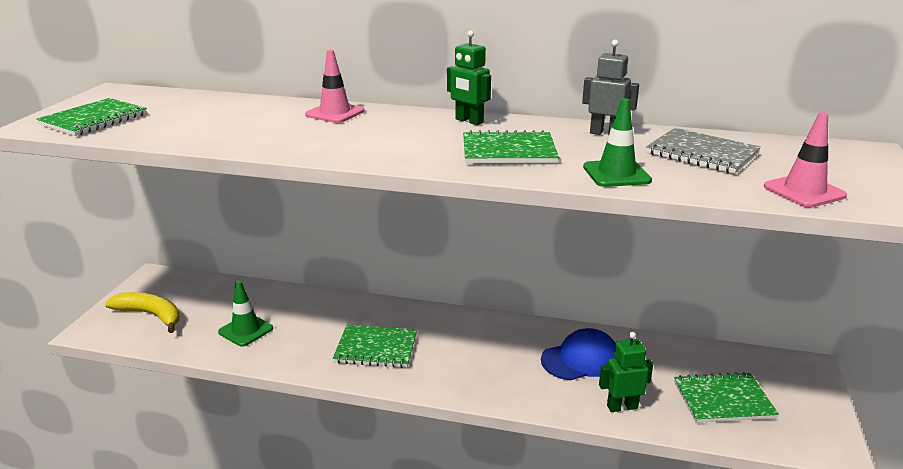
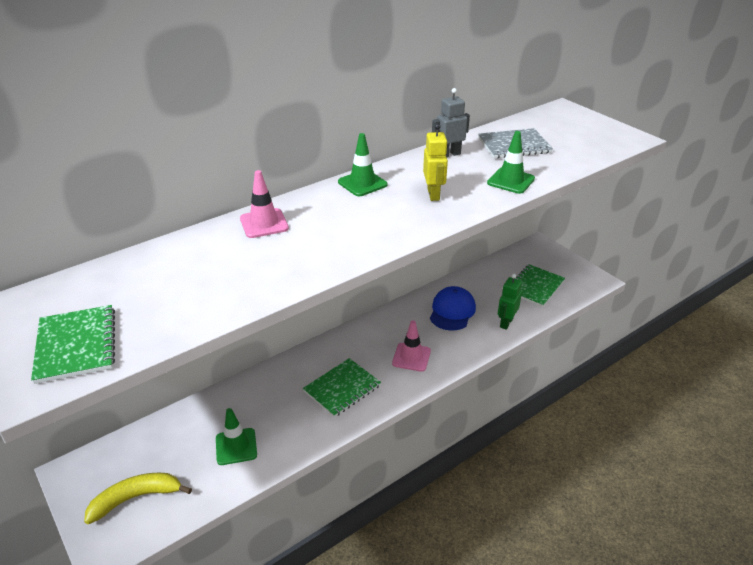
camera: 50 degrees left, 10 degrees up
green robot [447,30,491,125] -> green traffic cone [338,133,388,196]
green notebook [463,130,559,163] -> yellow robot [423,124,448,201]
pink traffic cone [764,112,847,208] -> pink traffic cone moved to [392,320,431,372]

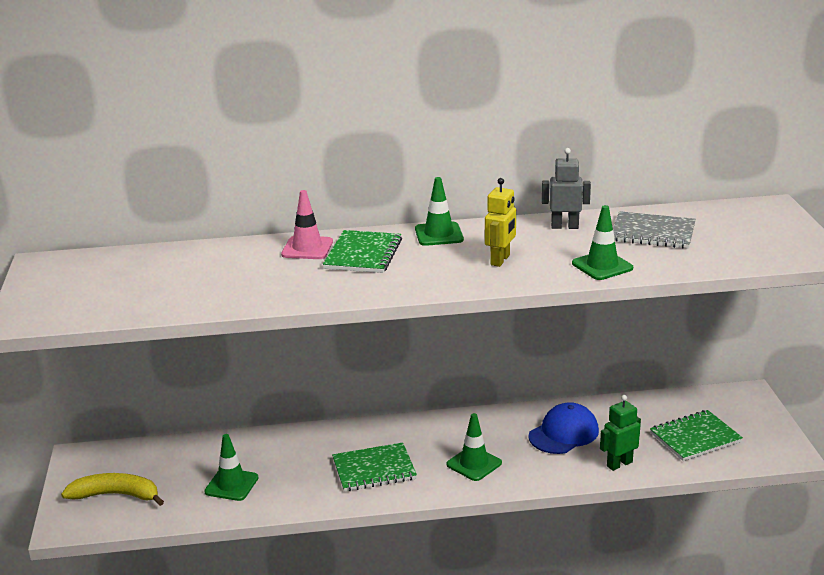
camera: 30 degrees right, 10 degrees down
green notebook [31,305,115,384] -> green notebook moved to [323,230,402,273]
pink traffic cone [392,320,431,372] -> green traffic cone [447,413,502,481]

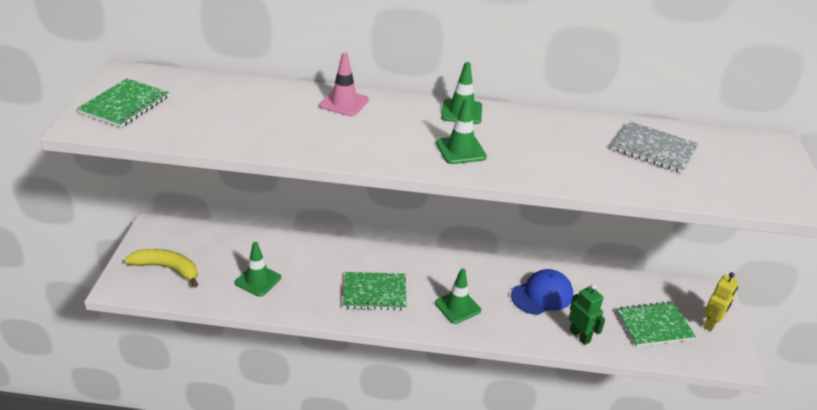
camera: 10 degrees right, 10 degrees up
green notebook [323,230,402,273] -> green notebook moved to [77,78,169,128]
yellow robot [485,178,516,267] -> yellow robot moved to [704,272,739,331]
grey robot [542,148,591,229] -> none
green traffic cone [572,205,633,280] -> green traffic cone moved to [436,98,487,164]
green robot [600,395,641,471] -> green robot turned 75 degrees clockwise [569,284,605,345]

